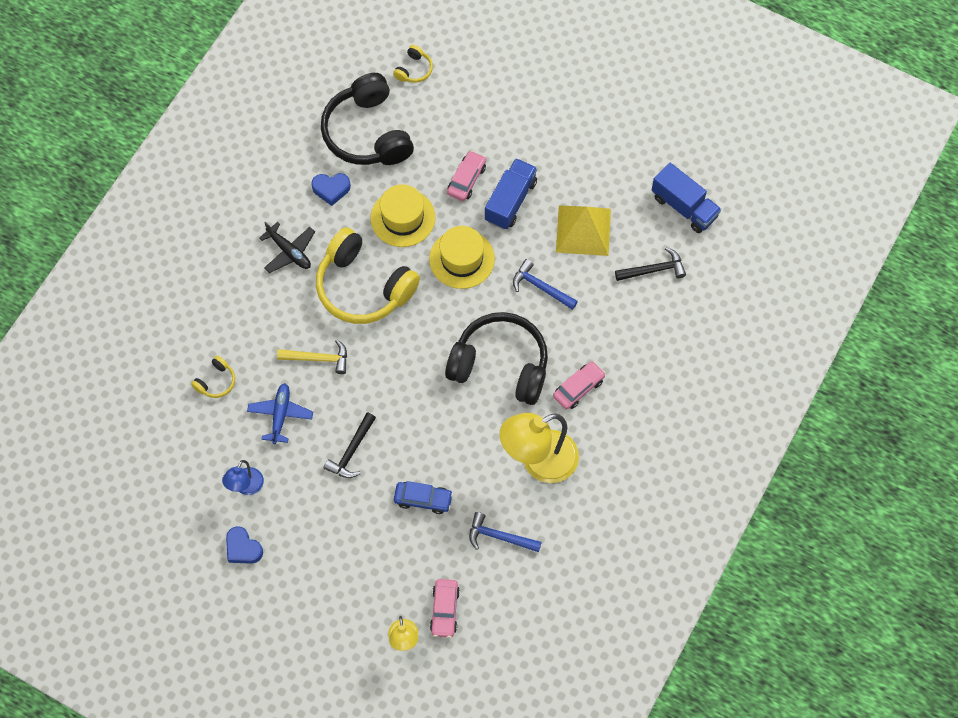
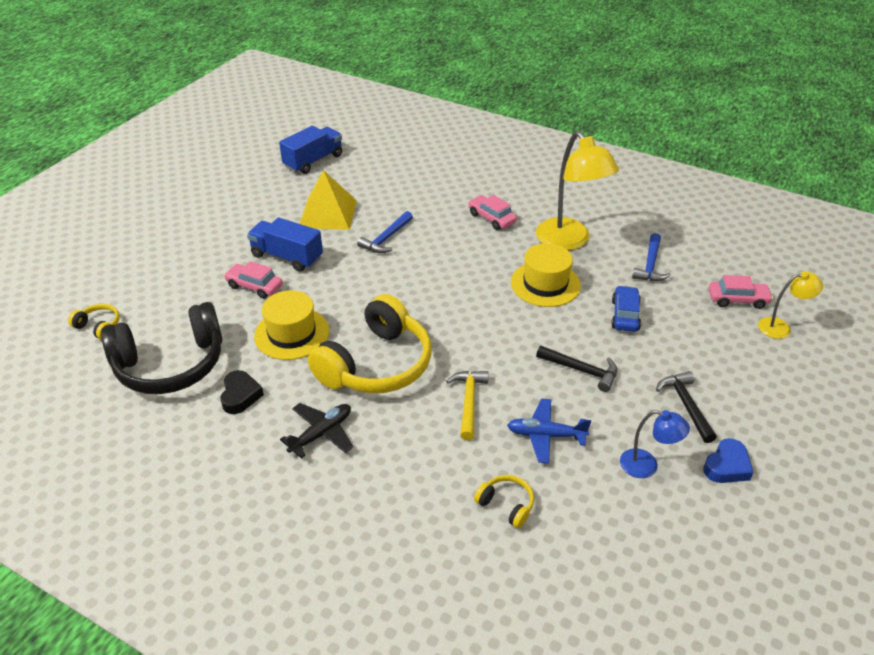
camera: 90 degrees left, 25 degrees down
blue heart [311,173,351,206] -> black heart [220,370,264,414]
yellow hat [429,226,495,289] -> yellow hat moved to [511,243,581,307]
black headphones [445,312,548,405] -> none
black hammer [615,247,686,281] -> black hammer moved to [656,371,717,443]

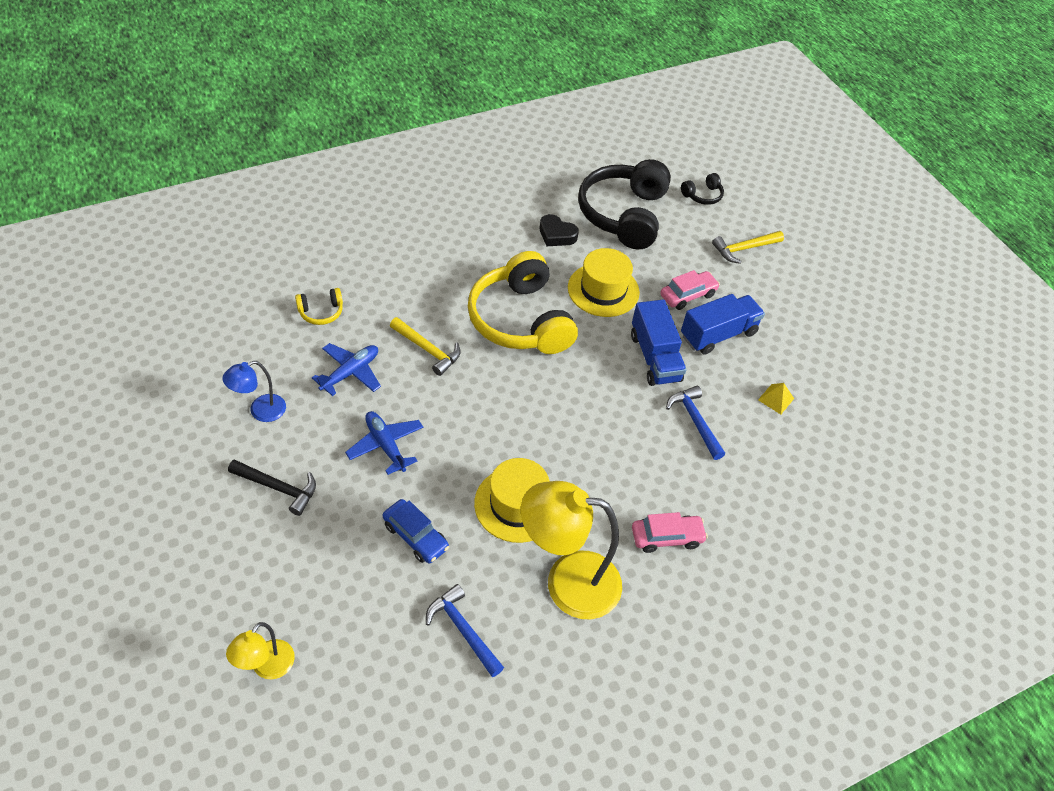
camera: 120 degrees right, 10 degrees up
yellow headphones [68,304,120,340] -> black headphones [681,173,724,205]
blue truck [279,126,342,174] -> blue truck moved to [631,300,687,386]
black plane [280,403,353,458] -> none
yellow pyramid [300,170,357,230] -> yellow pyramid [758,383,794,414], size x0.43
black hammer [536,346,617,392] -> blue plane [345,411,423,475]
blue heart [703,438,754,483] -> none
pink car [709,275,773,309] -> none
none -> yellow hammer [712,231,784,264]

